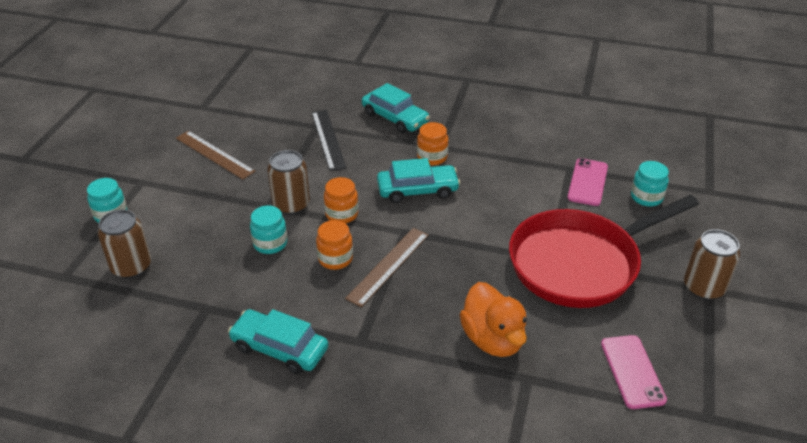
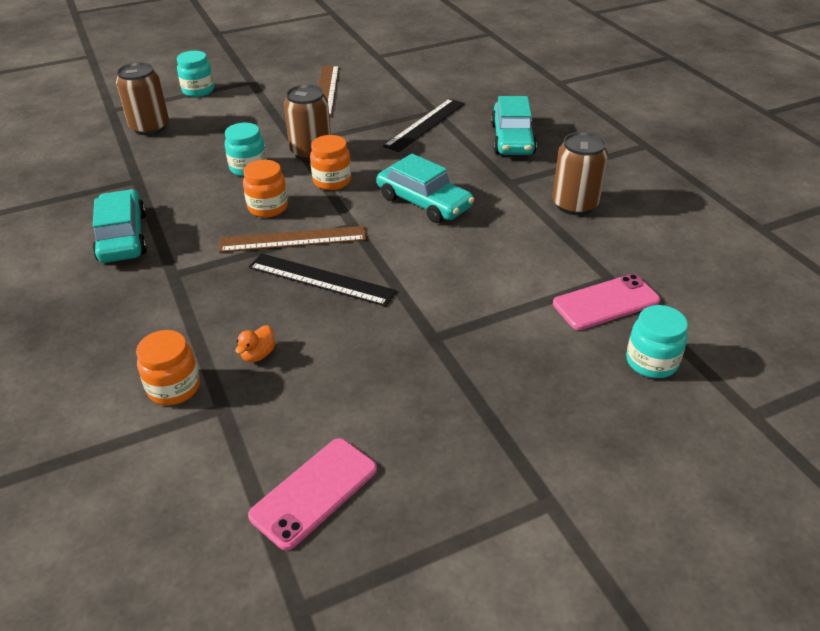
camera: 50 degrees right, 0 degrees up
orange jar [417,122,448,165] -> orange jar moved to [136,330,200,405]
orange duck [459,282,527,357] -> orange duck [235,325,275,362], size x0.40
red pan [509,195,699,308] -> none
brown can [684,229,740,300] -> brown can moved to [552,132,608,215]
none -> black ruler [249,253,397,306]

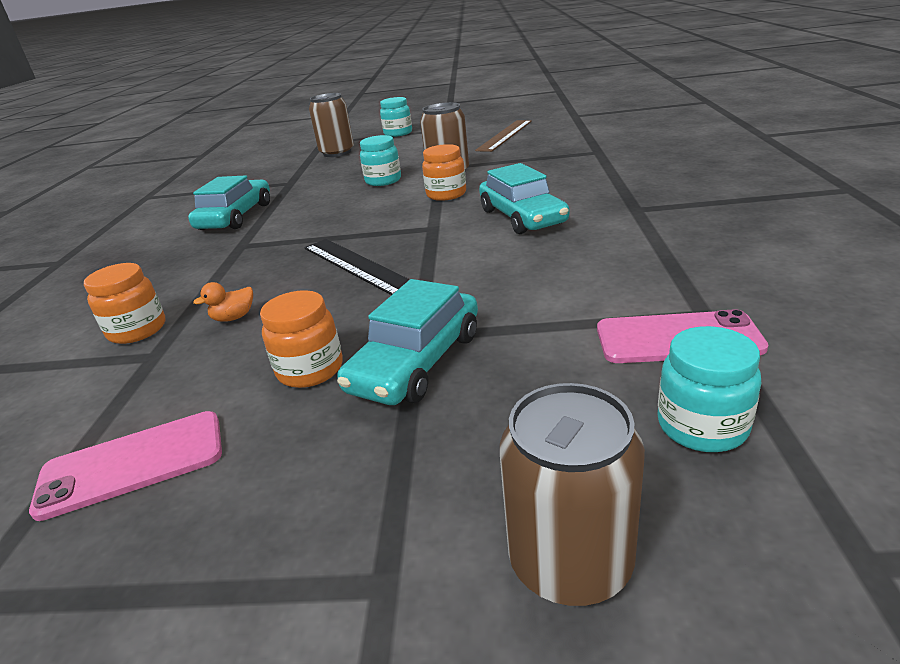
camera: 30 degrees right, 10 degrees down
brown ruler [219,226,366,253] -> none
orange jar [243,160,288,218] -> orange jar moved to [260,290,342,388]
black ruler [383,99,465,152] -> none
turquoise car [491,96,537,155] -> turquoise car moved to [337,279,478,405]
brown can [552,132,608,215] -> brown can moved to [500,383,645,606]

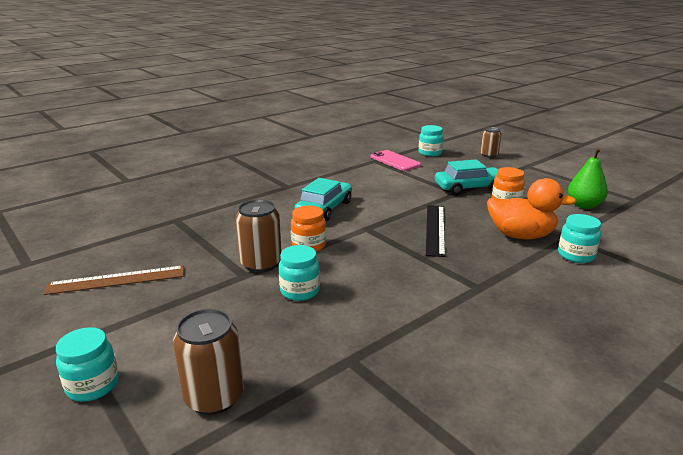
camera: 135 degrees left, 5 degrees down
pink phone [29,411,222,521] -> green pear [568,148,608,209]
orange jar [84,263,165,344] -> turquoise jar [558,214,601,263]
turquoise car [188,175,270,230] -> none
orange duck [193,282,253,322] -> orange duck [487,178,576,239], size x2.49
brown can [500,383,645,606] -> brown can [480,127,501,158], size x0.66

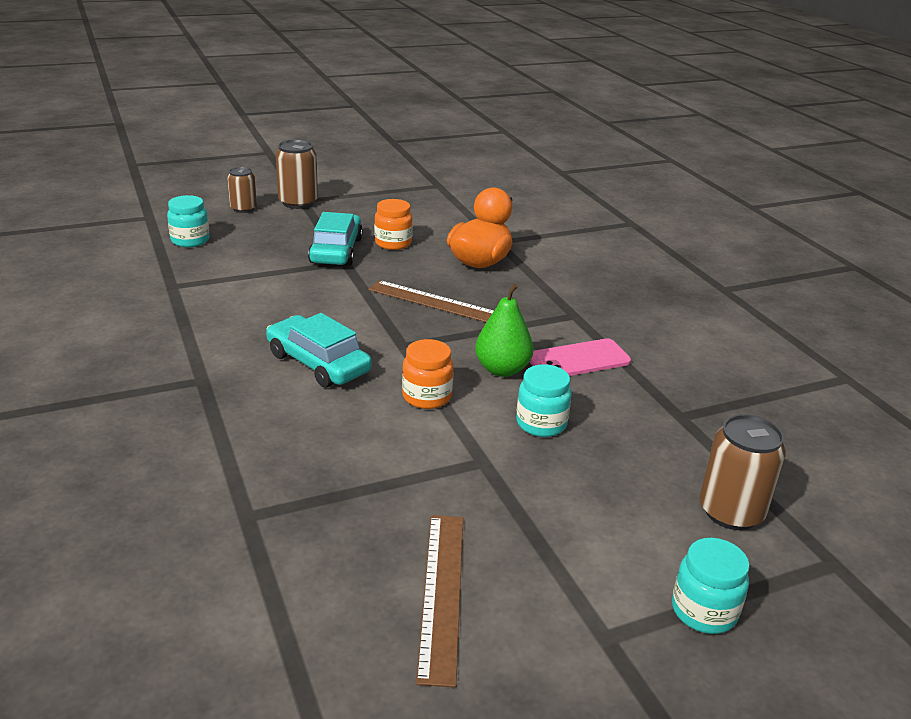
camera: 75 degrees left, 5 degrees up
brown can [235,199,281,273] -> brown can moved to [275,139,318,209]
pink phone [371,150,421,171] -> pink phone moved to [530,338,631,376]
black ruler [426,205,445,257] -> brown ruler [368,280,494,322]
turquoise jar [558,214,601,263] -> none
green pear [568,148,608,209] -> green pear moved to [475,283,534,377]

